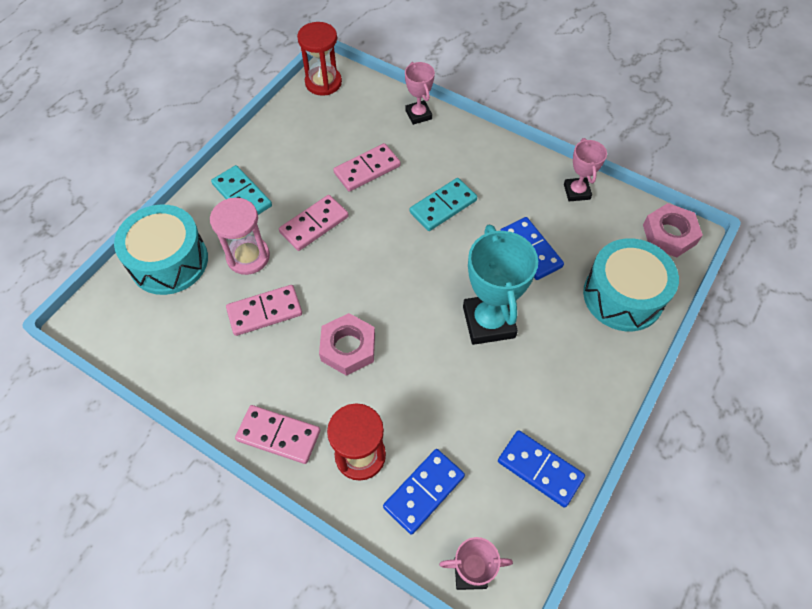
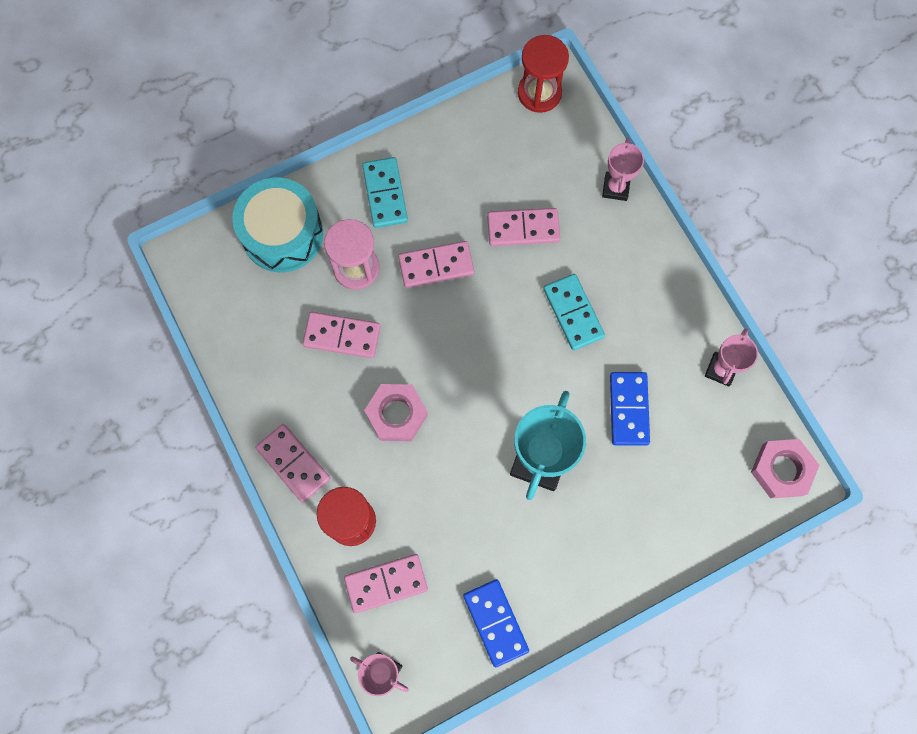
camera: 30 degrees right, 15 degrees up
blue domino [383,449,465,535] -> pink domino [344,554,428,613]
turquoise domino [410,178,477,231] -> turquoise domino turned 75 degrees clockwise [543,274,605,350]
turquoise drum [583,238,679,331] -> none

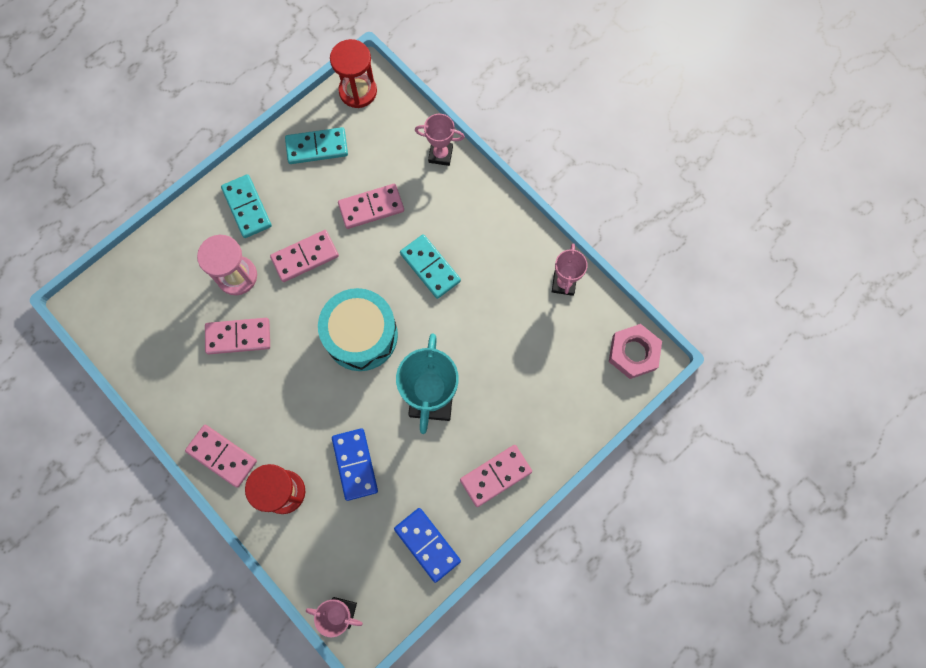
camera: 15 degrees left, 0 degrees up
turquoise drum [232,178,323,272] -> turquoise drum moved to [318,288,398,371]
pink domino [344,554,428,613] -> pink domino moved to [460,445,532,507]
pink nut [364,384,428,441] -> none
pink trophy [602,138,644,201] -> pink trophy turned 75 degrees counterclockwise [415,114,465,166]
blue domino [610,372,650,446] -> blue domino moved to [332,428,378,501]
none -> turquoise domino [285,127,348,164]

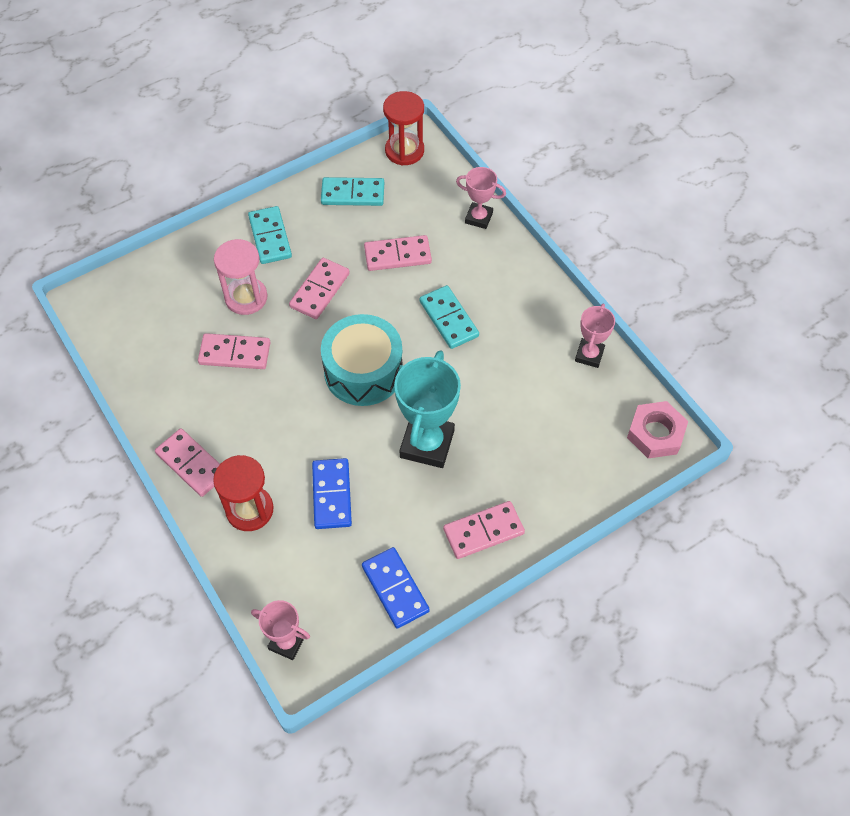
camera: 10 degrees right, 15 degrees down
pink domino [270,230,339,282] -> pink domino turned 45 degrees counterclockwise [289,258,350,319]

